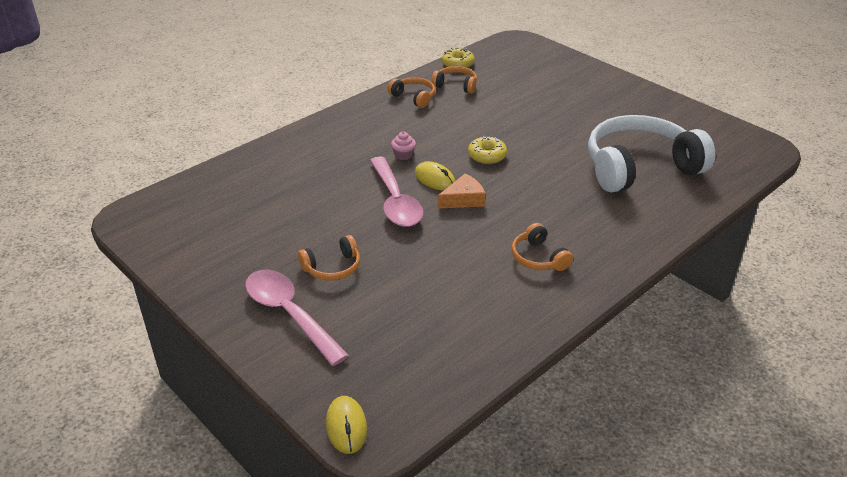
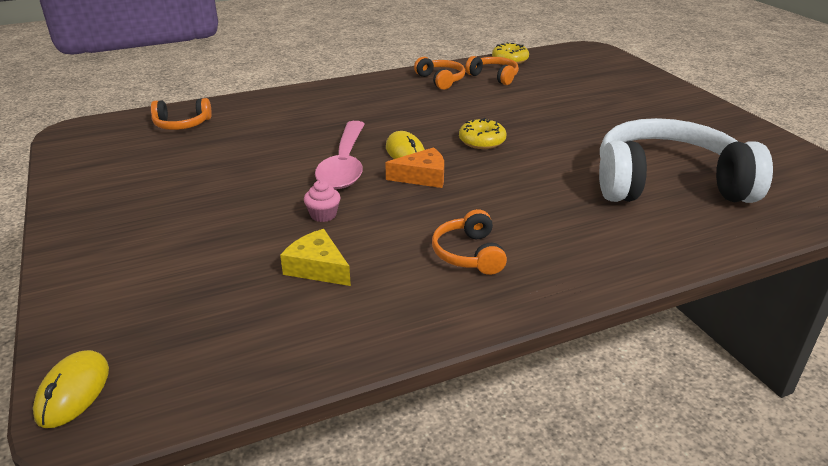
camera: 20 degrees right, 5 degrees down
pink spoon [245,269,349,366] -> none
orange headphones [298,235,360,281] -> orange headphones moved to [151,98,212,130]
pink cupcake [391,132,416,160] -> pink cupcake moved to [304,180,340,222]
none -> yellow cheese [280,229,351,286]

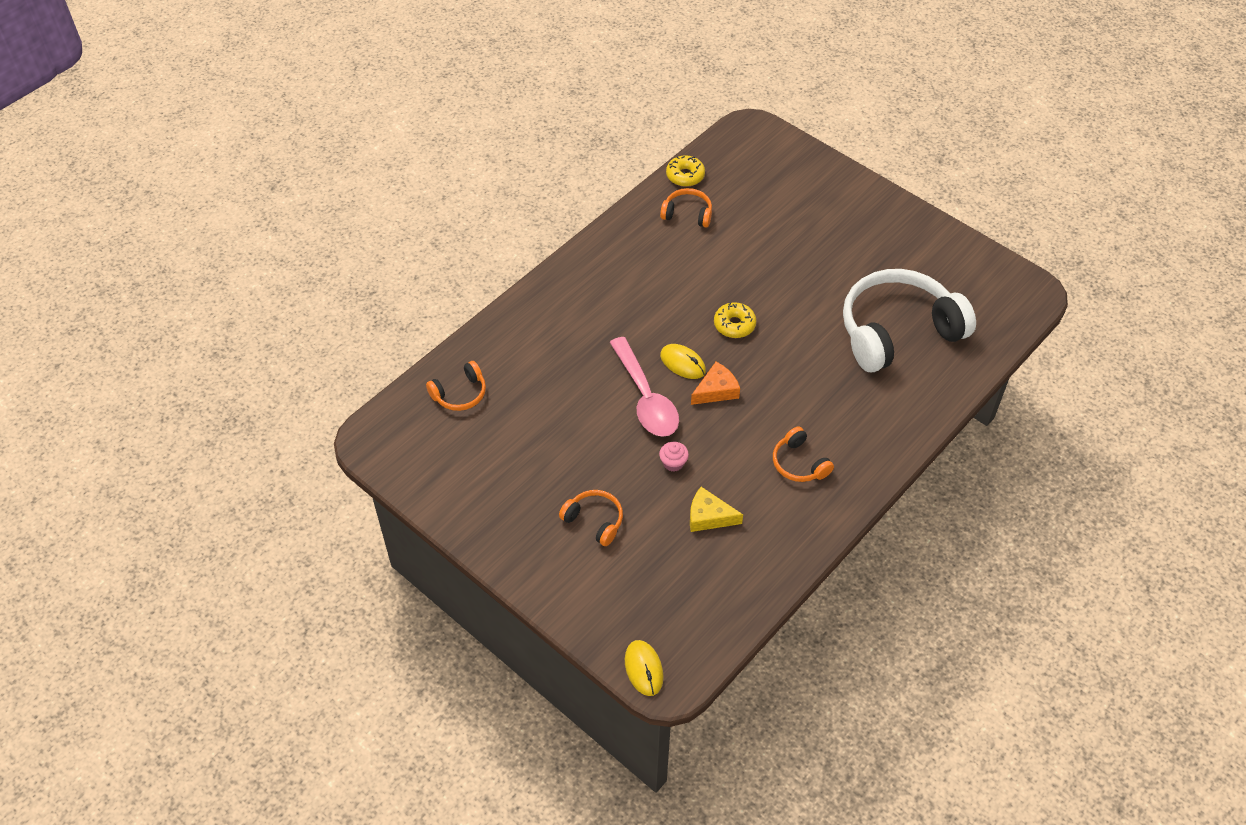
camera: 25 degrees left, 20 degrees up
orange headphones [414,57,465,90] -> orange headphones moved to [559,490,623,546]

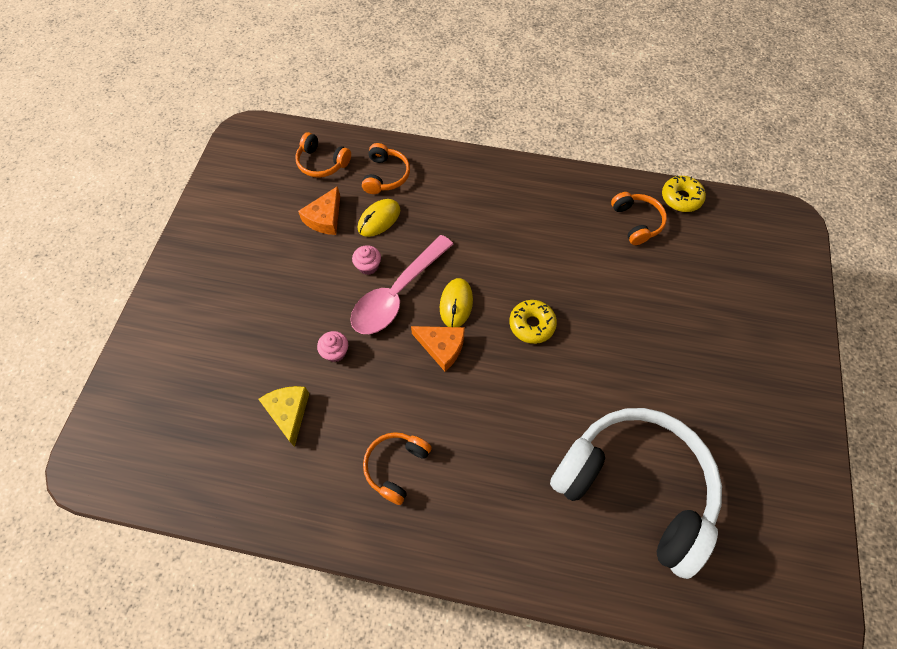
camera: 60 degrees right, 10 degrees up
orange headphones [559,490,623,546] -> orange headphones moved to [362,143,410,194]
yellow mouse [625,640,664,696] -> yellow mouse moved to [358,199,400,237]
none -> orange cheese [298,186,340,235]
none -> pink cupcake [352,245,381,275]

